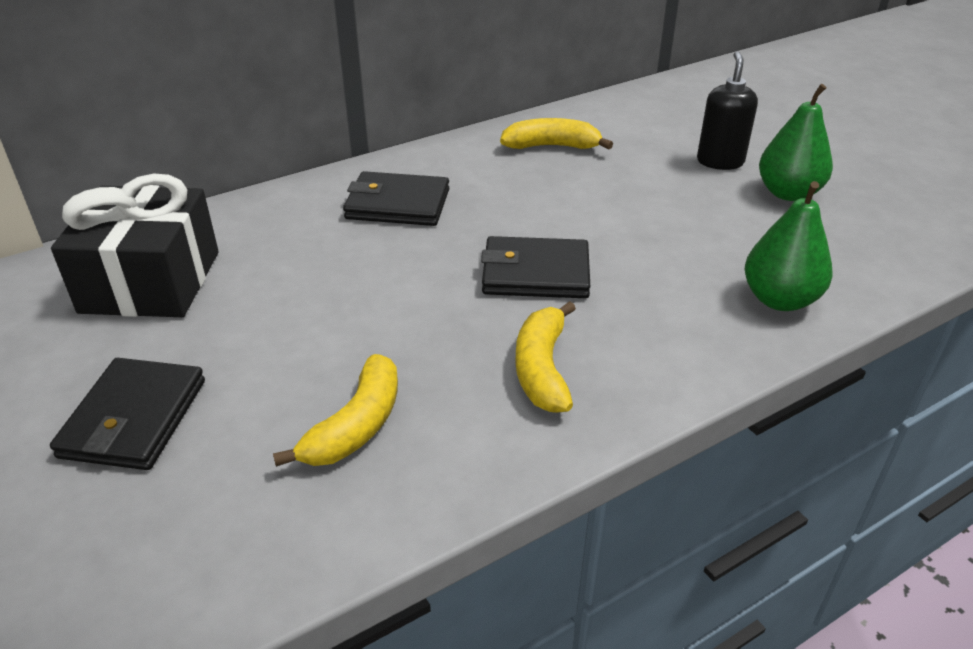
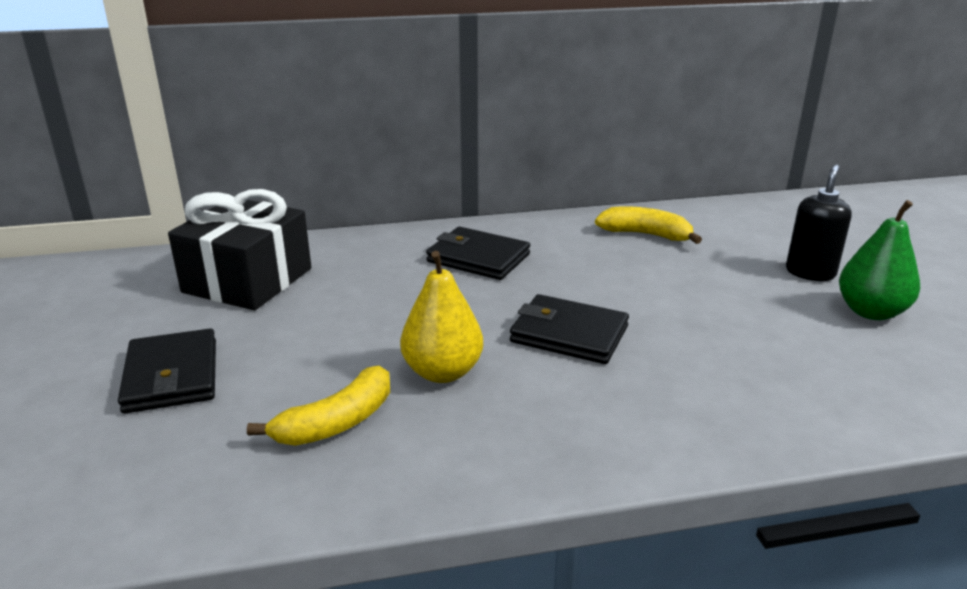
camera: 20 degrees right, 10 degrees down
black wallet [50,358,205,470] -> black wallet turned 45 degrees counterclockwise [118,329,216,413]
yellow banana [515,301,576,413] -> none
green pear [745,181,833,311] -> none
none -> yellow pear [400,251,483,383]

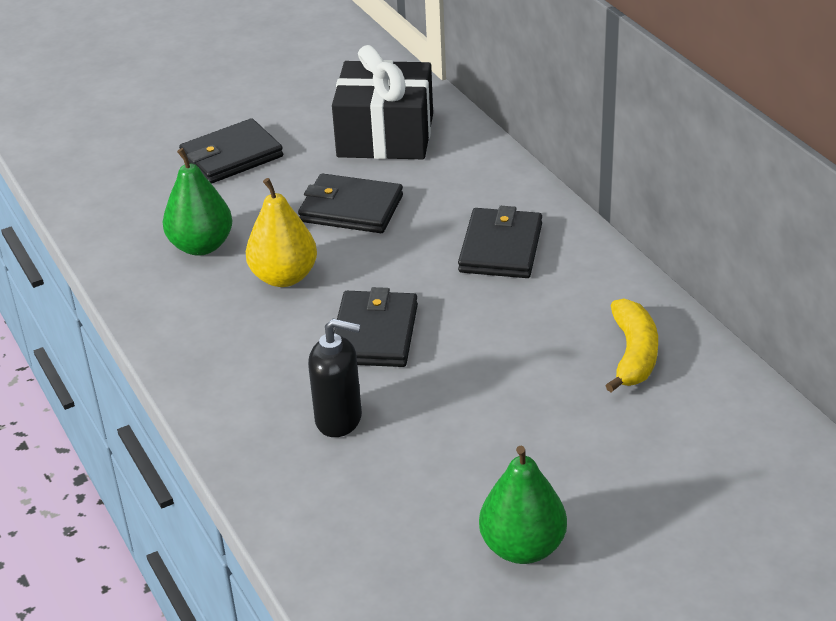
camera: 75 degrees right, 10 degrees up
yellow banana [247,366,390,446] -> green pear [163,148,232,256]
black soap dispenser [786,164,852,281] -> black soap dispenser moved to [308,319,362,437]
none -> black wallet [298,173,403,233]

